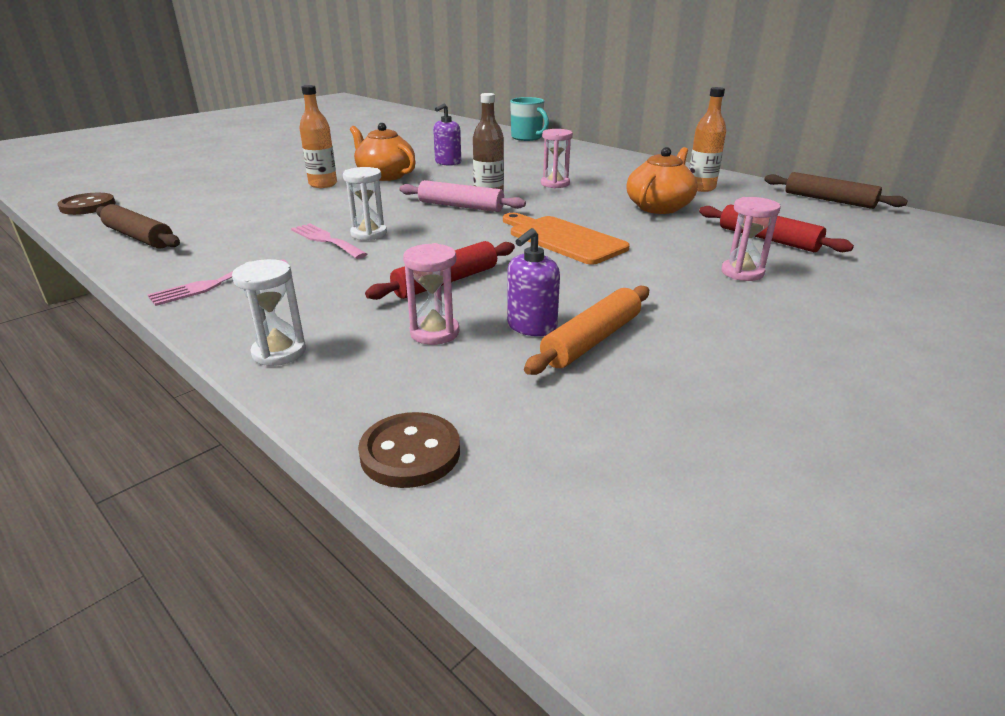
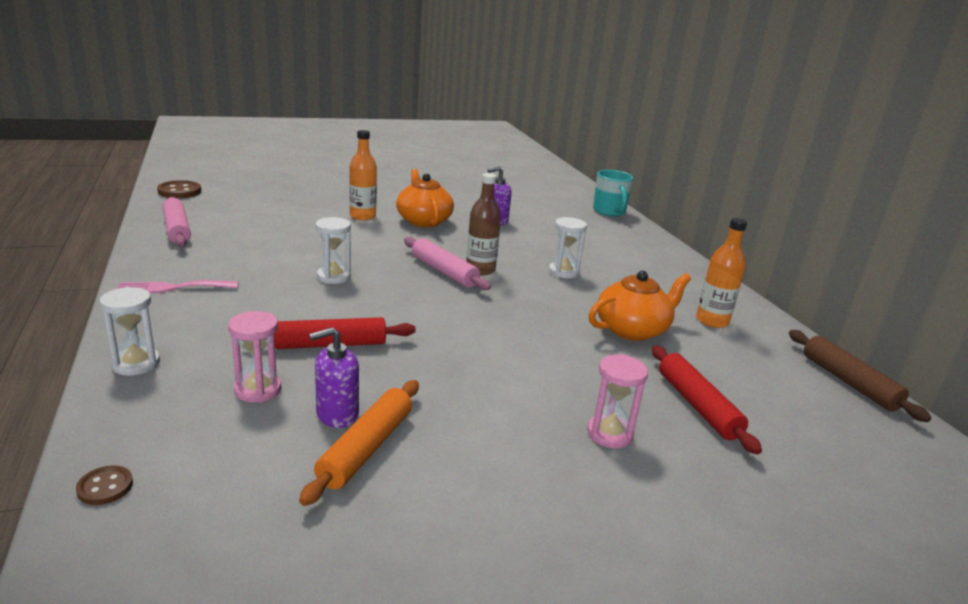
camera: 25 degrees right, 5 degrees down
brown rolling pin [96,204,180,249] -> pink rolling pin [163,197,191,247]
pink fork [291,223,367,259] -> none
brown button [358,412,460,488] -> brown button [76,466,133,505], size x0.58
orange cutting board [503,213,630,265] -> none
orange rolling pin [524,286,649,375] -> orange rolling pin turned 45 degrees counterclockwise [299,380,419,506]
pink hourglass [541,129,573,188] -> white hourglass [549,217,587,278]

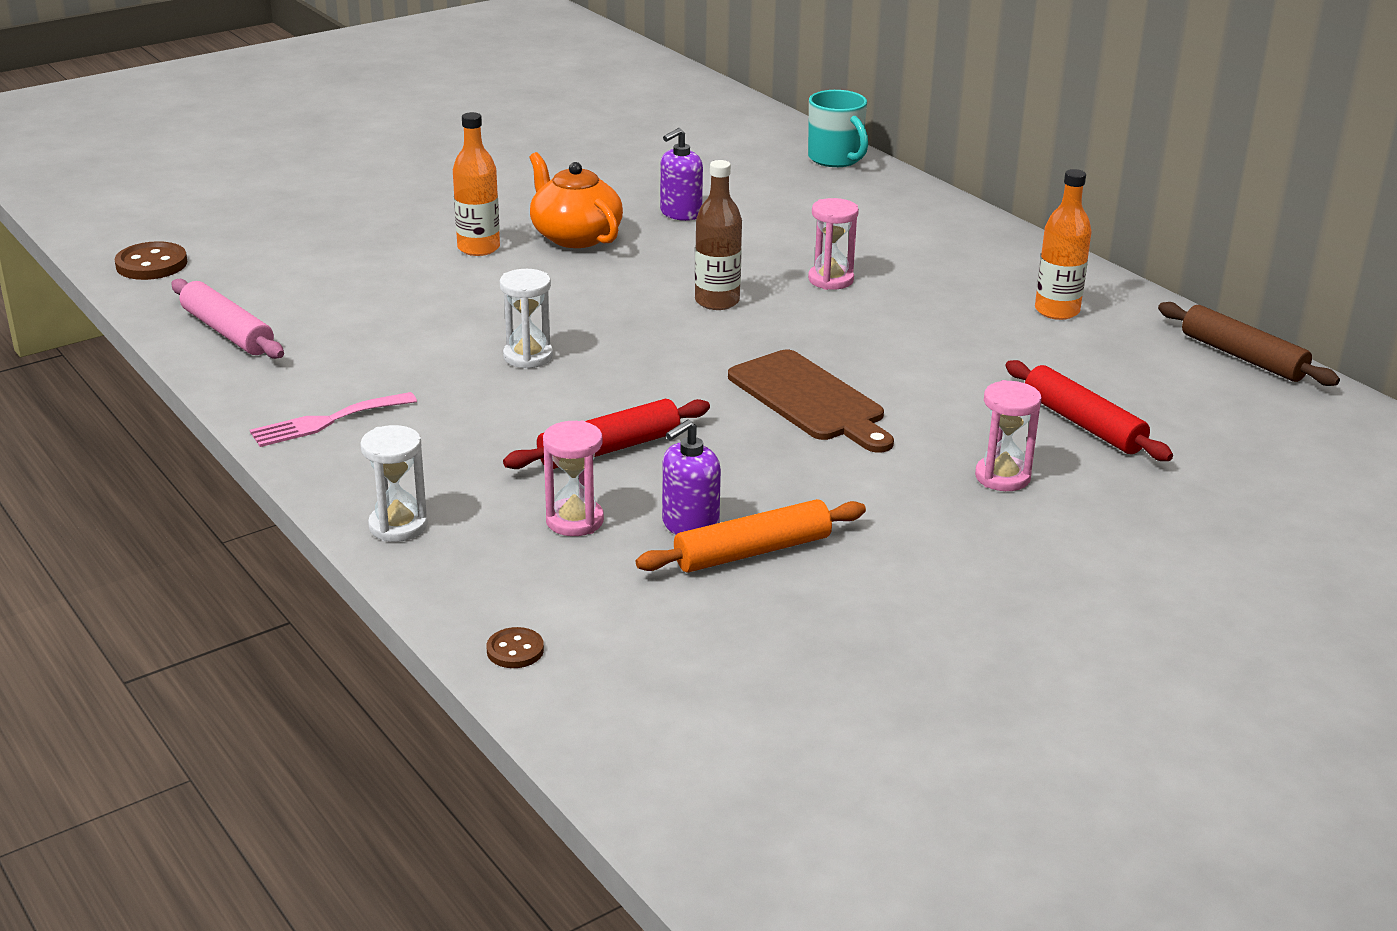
camera: 15 degrees left, 5 degrees up
orange rolling pin [299,380,419,506] -> orange rolling pin turned 60 degrees clockwise [636,499,866,572]
pink rolling pin [404,237,491,290] -> none
white hourglass [549,217,587,278] -> pink hourglass [808,198,859,290]
orange teapot [588,271,691,341] -> none
none -> brown cutting board [728,350,894,453]

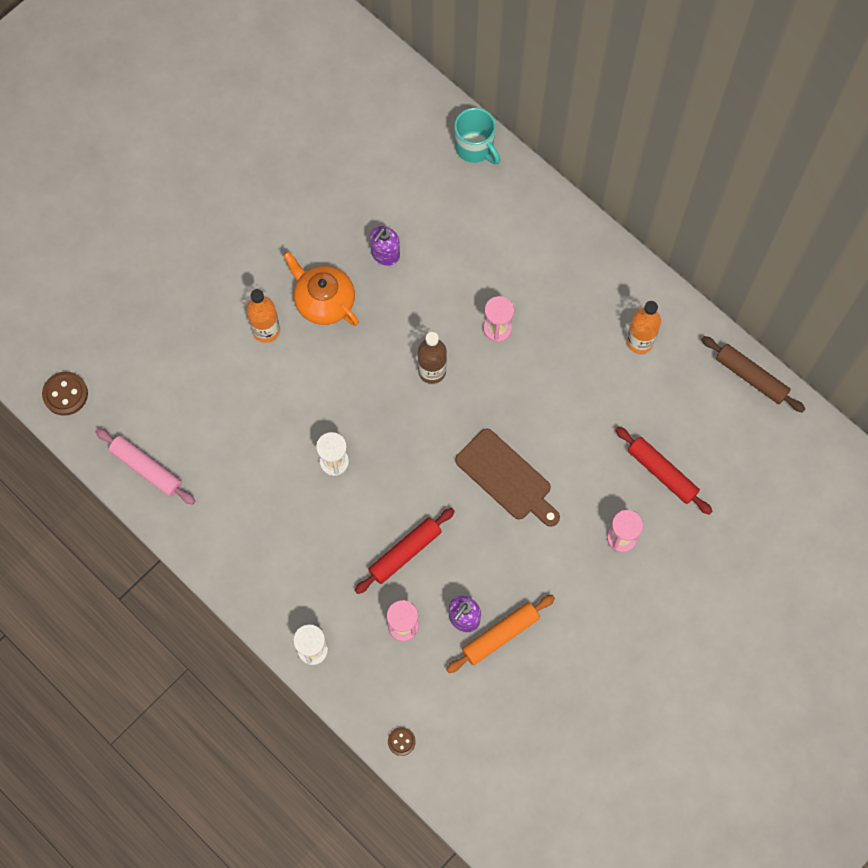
camera: 10 degrees left, 40 degrees up
pink fork [250,392,417,447] -> none

